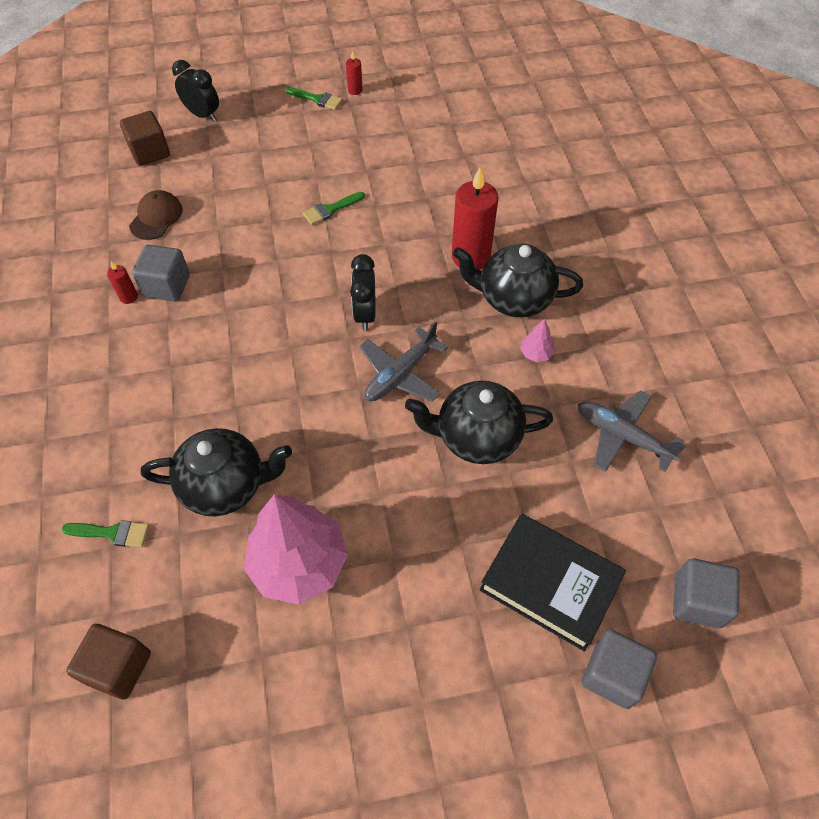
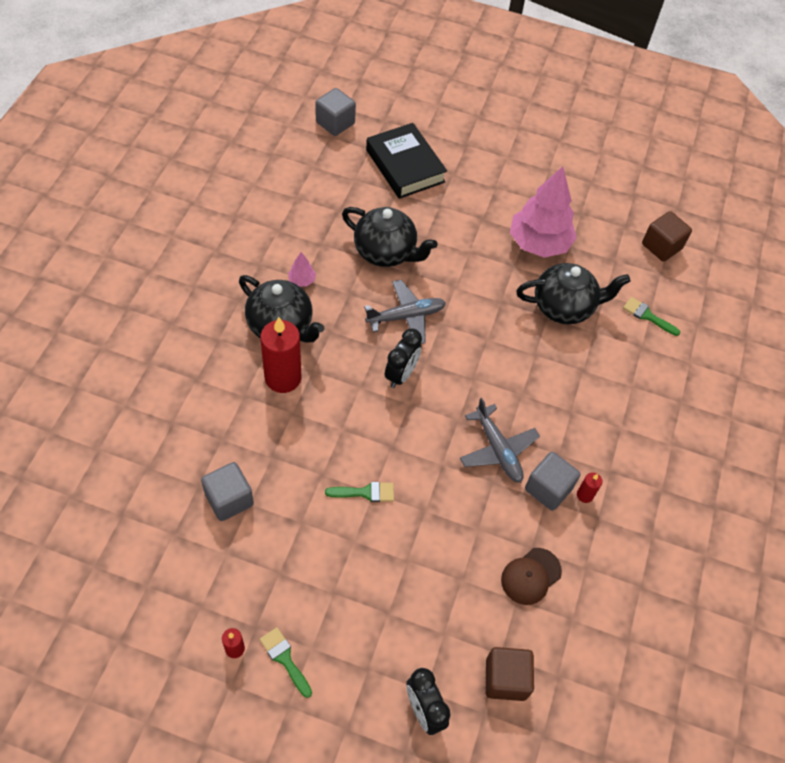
camera: 155 degrees left, 0 degrees up
black teapot [141,428,292,516] -> black teapot turned 150 degrees clockwise [516,263,631,324]
grey plane [578,391,686,472] -> grey plane moved to [460,398,540,483]
grey cube [582,629,657,709] -> grey cube moved to [201,462,254,521]

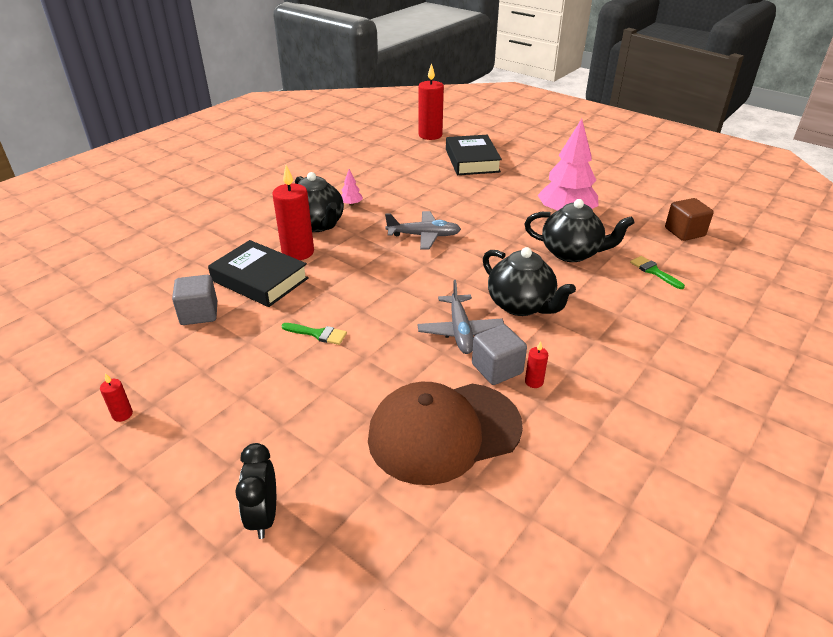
camera: 25 degrees right, 20 degrees down
green brush [260,627,312,698] -> none
grey cube [315,88,356,136] -> red candle [418,63,444,140]
black teapot [342,207,438,267] -> black teapot moved to [483,247,576,316]
black clock [385,329,422,388] -> none
brown cube [486,647,534,701] -> none
brown cap [501,548,562,605] -> brown cap [368,382,523,485], size x2.15
none -> black book [208,240,309,307]

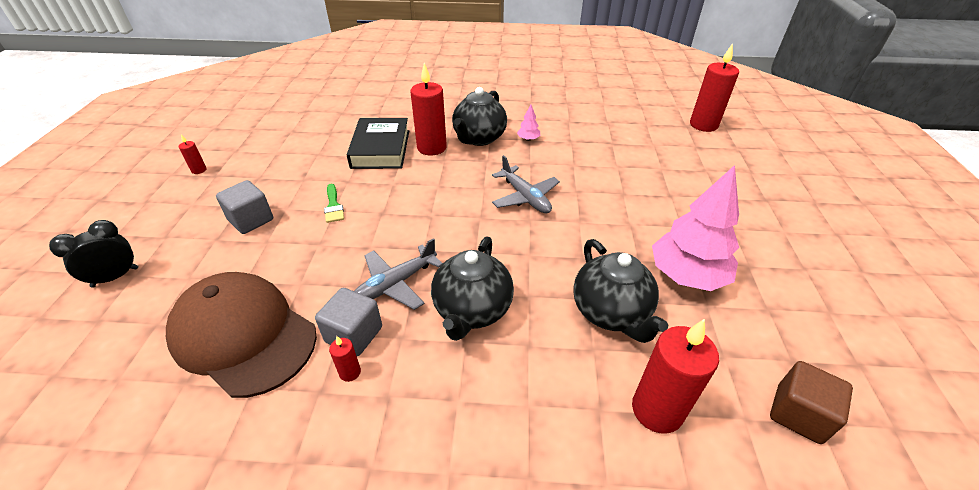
camera: 55 degrees right, 5 degrees up
grey cube [172,275,217,325] -> grey cube moved to [216,180,273,234]
black book [446,135,502,175] -> none
green brush [630,256,685,289] -> red candle [632,319,719,434]

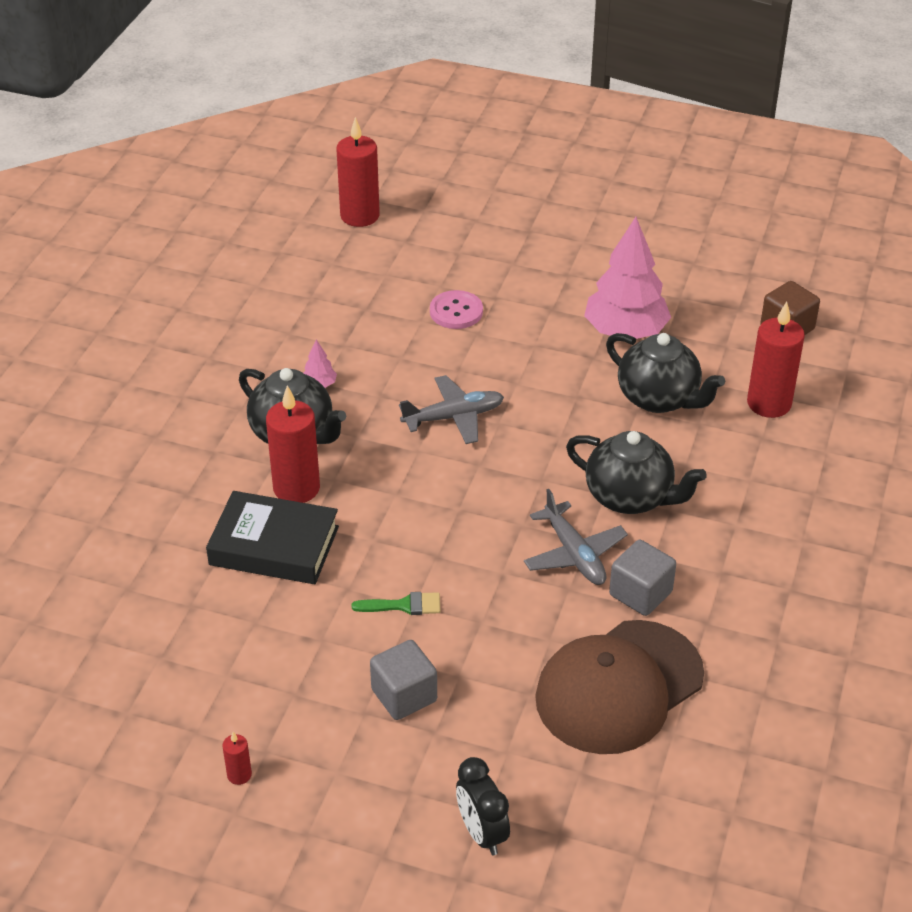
camera: 75 degrees left, 0 degrees up
red candle [329,336,361,382] -> none
black teapot [573,239,668,343] -> black teapot turned 45 degrees clockwise [606,333,725,413]
none -> pink button [430,290,483,329]

